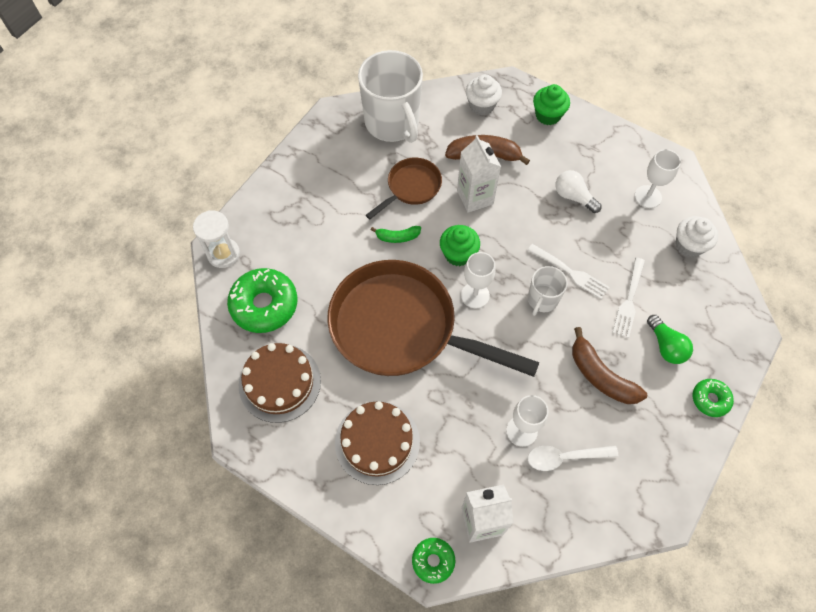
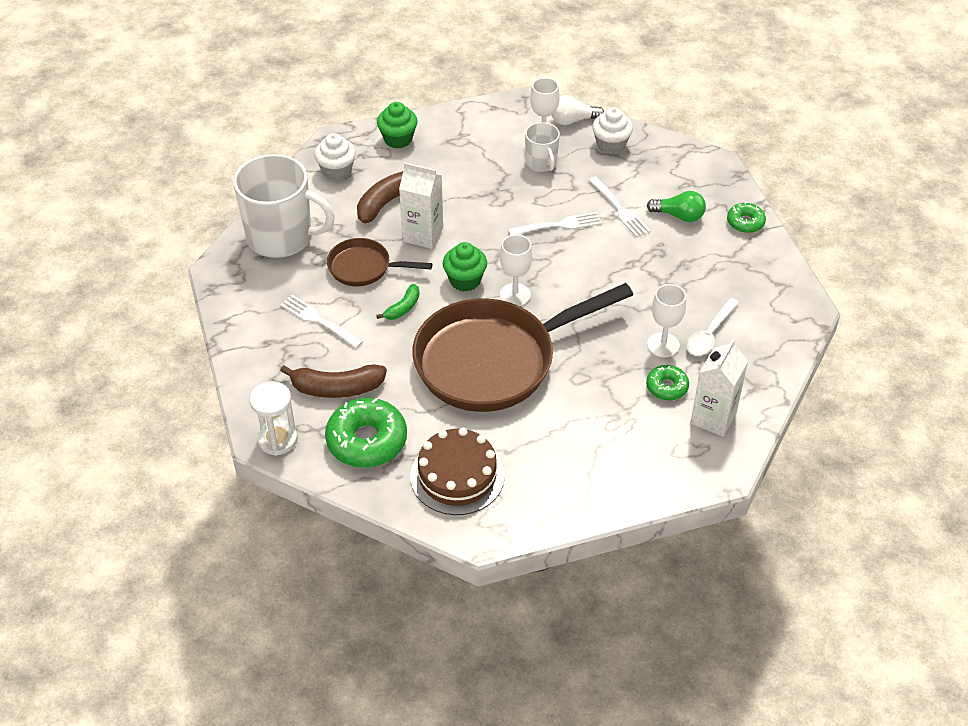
camera: 50 degrees left, 15 degrees down
brown cake [335,401,420,485] -> none
brown pan [366,158,442,219] -> brown pan turned 75 degrees counterclockwise [327,238,432,286]
green donut [412,538,455,584] -> green donut moved to [646,365,689,401]
white mug [528,266,567,316] -> white mug moved to [525,122,560,172]
white light bulb [555,170,602,213] -> white light bulb moved to [551,95,604,125]
brown banana [572,327,647,404] -> brown banana moved to [280,364,387,398]
none -> white fork [280,295,363,348]

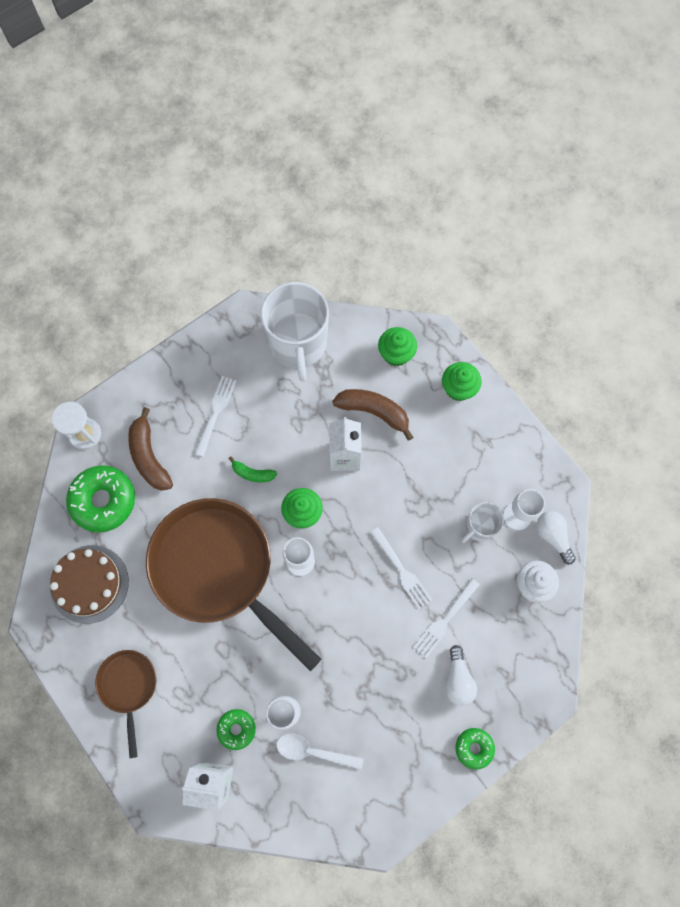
camera: 70 degrees right, 25 degrees up
white cupcake [314,133,356,181] -> green cupcake [378,327,417,366]
brown pan [327,238,432,286] -> brown pan moved to [95,650,157,758]
green light bulb [647,191,706,222] -> white light bulb [445,645,477,706]

